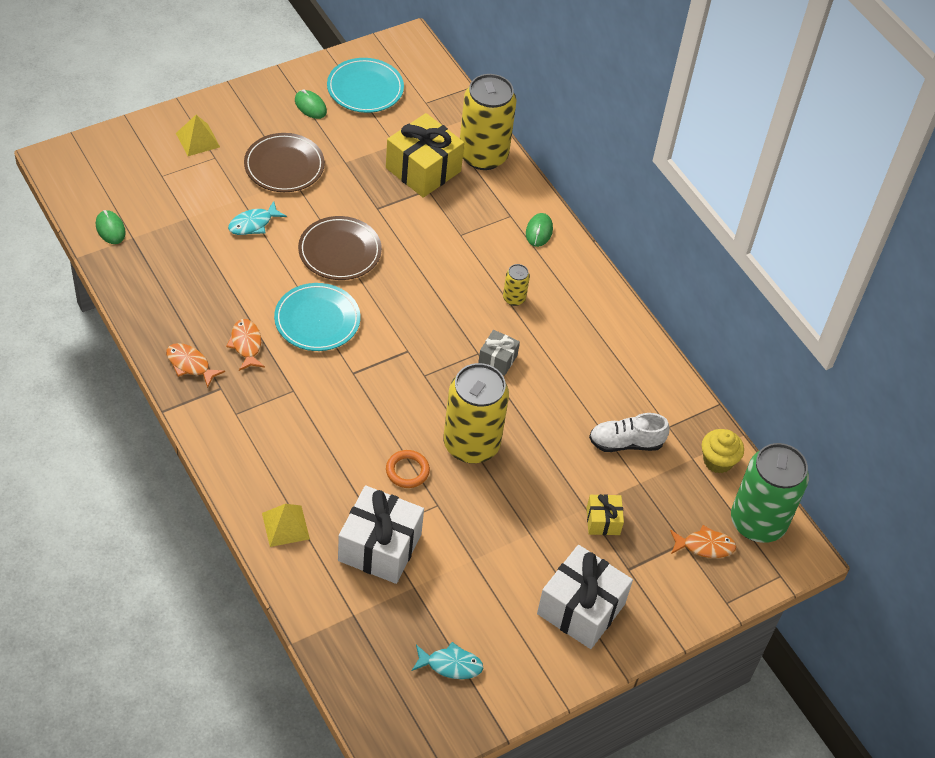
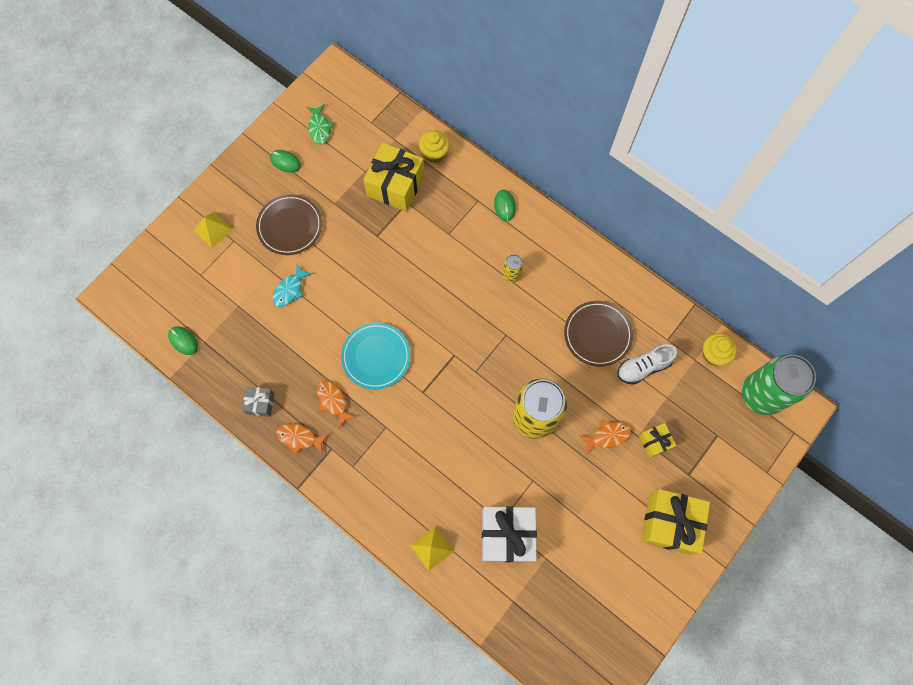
camera: 15 degrees left, 20 degrees up
brown plate [298,216,382,280] -> brown plate moved to [564,301,633,367]
turquoise plate [327,58,404,113] -> green fish [306,104,334,145]
orange ring [386,450,430,488] -> none
turquoise fish [412,642,483,679] -> none
yellow can [460,74,517,170] -> yellow cupcake [419,130,450,163]
grey gift [478,330,520,376] -> grey gift moved to [242,387,275,417]
white gift [537,545,633,649] -> yellow gift [641,489,710,555]
orange fish [670,525,737,558] -> orange fish moved to [580,421,631,454]

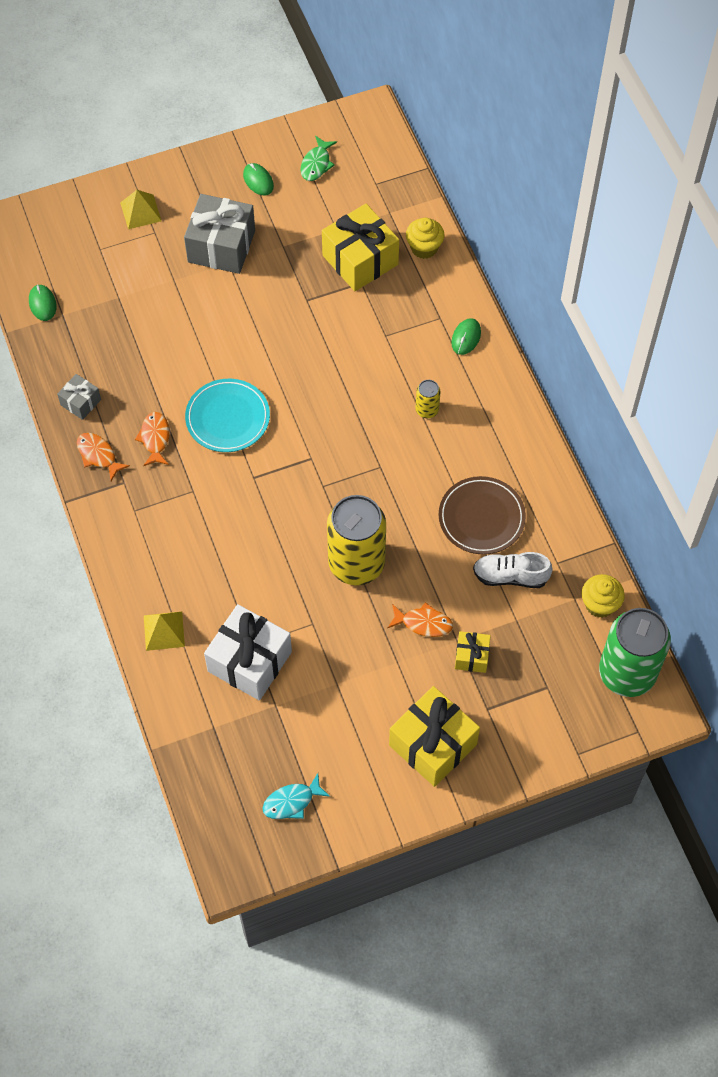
camera: 30 degrees right, 10 degrees down
brown plate [256,194,322,255] -> grey gift [184,194,255,274]
turquoise fish [272,264,313,307] -> turquoise fish moved to [263,773,330,819]

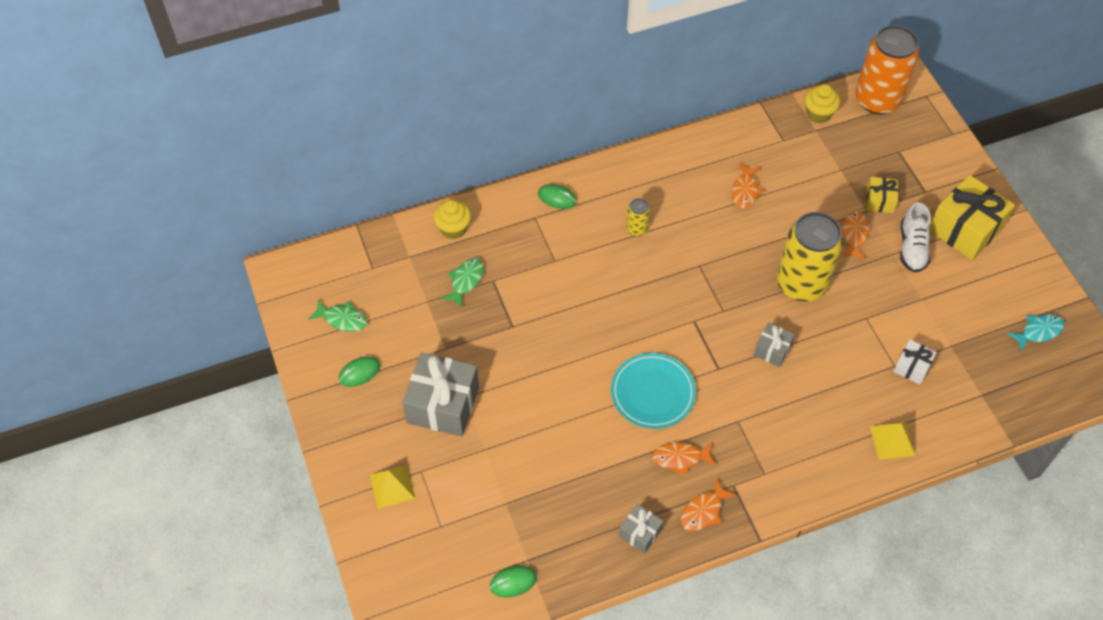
camera: 90 degrees left, 5 degrees down
white gift [204,604,292,701] -> white gift [893,339,937,384], size x0.51
turquoise fish [263,773,330,819] -> turquoise fish turned 90 degrees counterclockwise [1007,314,1064,351]
yellow gift [322,204,399,291] -> green fish [441,258,484,308]
brown plate [439,476,526,554] -> orange fish [732,163,764,208]
white shoe [473,552,553,588] -> white shoe moved to [900,203,931,272]
green can [599,608,671,697] -> orange can [855,25,919,114]
none -> grey gift [754,323,795,367]

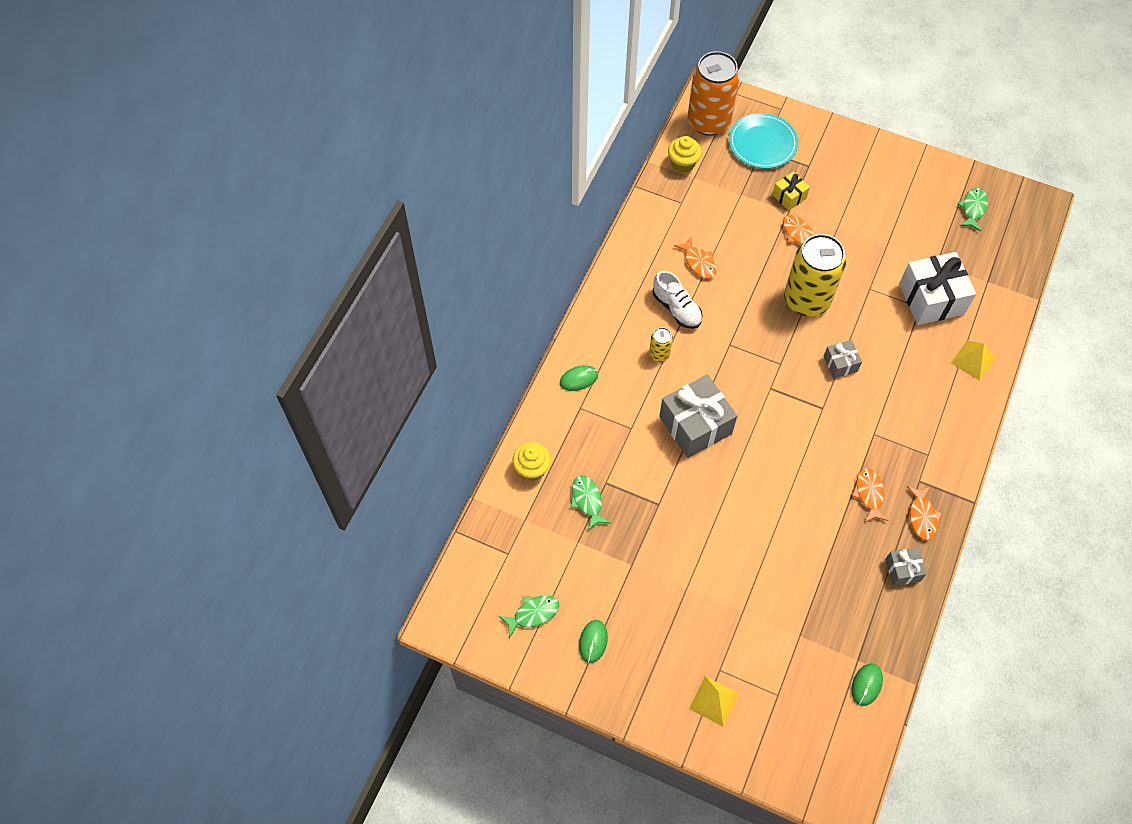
camera: 45 degrees left, 5 degrees up
grey gift [403,353,479,437] -> grey gift moved to [659,375,737,458]
turquoise plate [611,353,696,429] -> turquoise plate moved to [729,113,798,169]
orange fish [652,442,716,476] -> orange fish turned 135 degrees clockwise [852,468,889,522]
white gift [893,339,937,384] -> white gift [899,252,976,325], size x1.97
white shoe [900,203,931,272] -> white shoe moved to [653,271,703,329]
yellow gift [929,175,1015,260] -> none
turquoise fish [1007,314,1064,351] -> green fish [957,188,988,231]

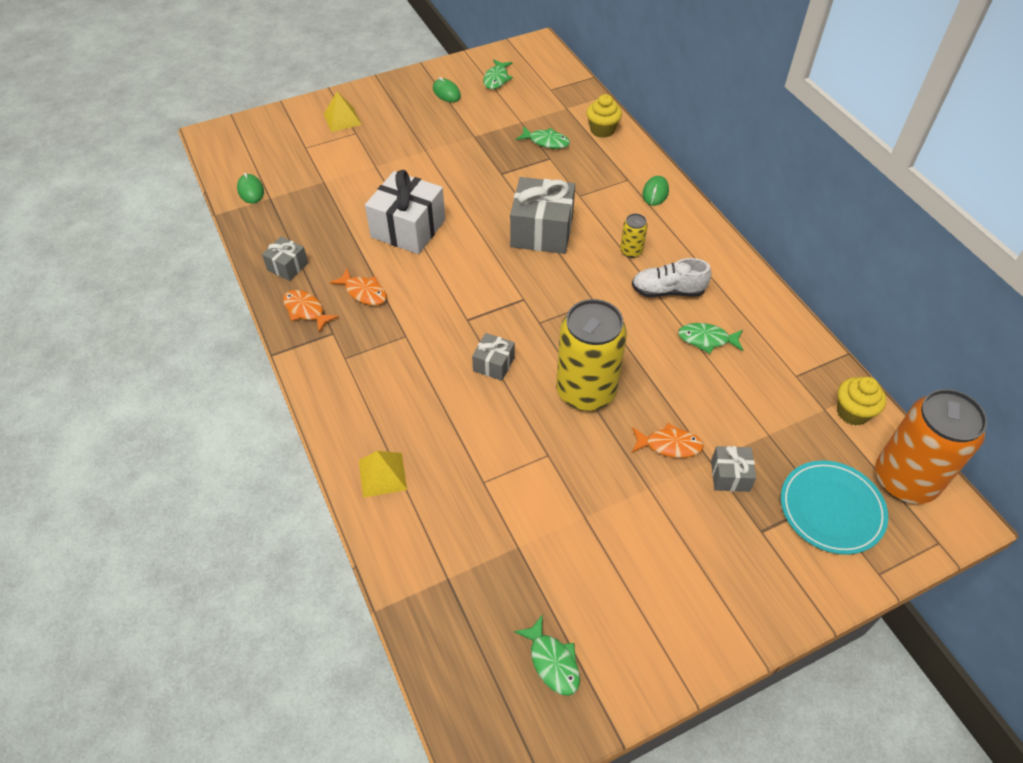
camera: 130 degrees right, 10 degrees down
orange fish [674,236,716,279] -> green fish [678,323,743,354]
yellow gift [772,171,810,211] -> grey gift [711,446,756,492]
white gift [899,252,976,325] -> white gift moved to [365,170,445,254]

